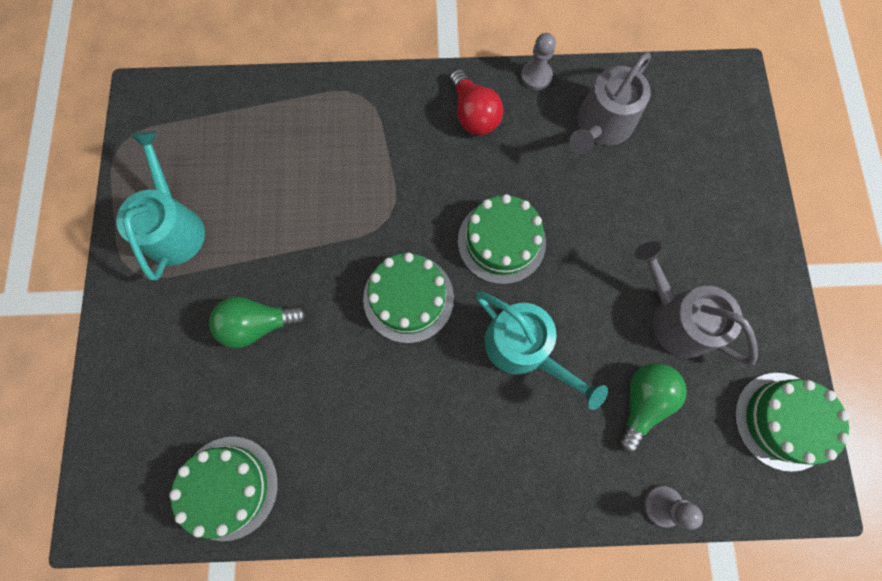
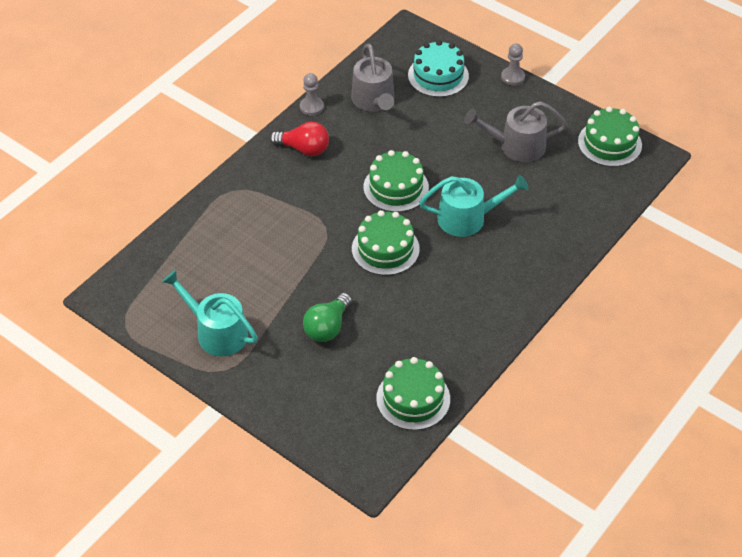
camera: 50 degrees left, 25 degrees down
green light bulb [618,363,687,453] -> none
grey pawn [643,485,703,530] -> grey pawn moved to [501,44,525,86]
none -> turquoise cake [408,40,469,97]

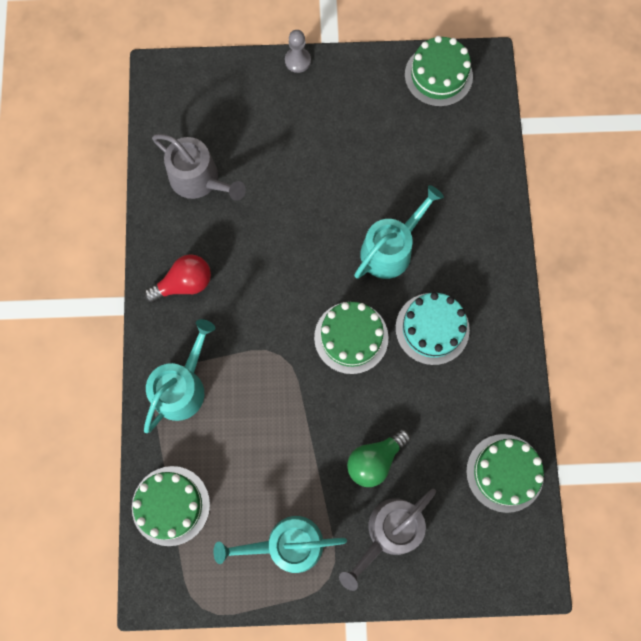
camera: 40 degrees left, 25 degrees up
grey pawn [300,73,324,116] -> none
green light bulb [303,293,352,342] -> green light bulb turned 60 degrees clockwise [347,428,411,487]
green cake [364,150,429,212] -> green cake moved to [132,466,210,546]
turquoise cake [408,40,469,97] -> turquoise cake moved to [395,292,470,365]
grey watering can [464,101,567,162] -> grey watering can moved to [339,489,436,591]
none -> turquoise watering can [144,319,215,433]

